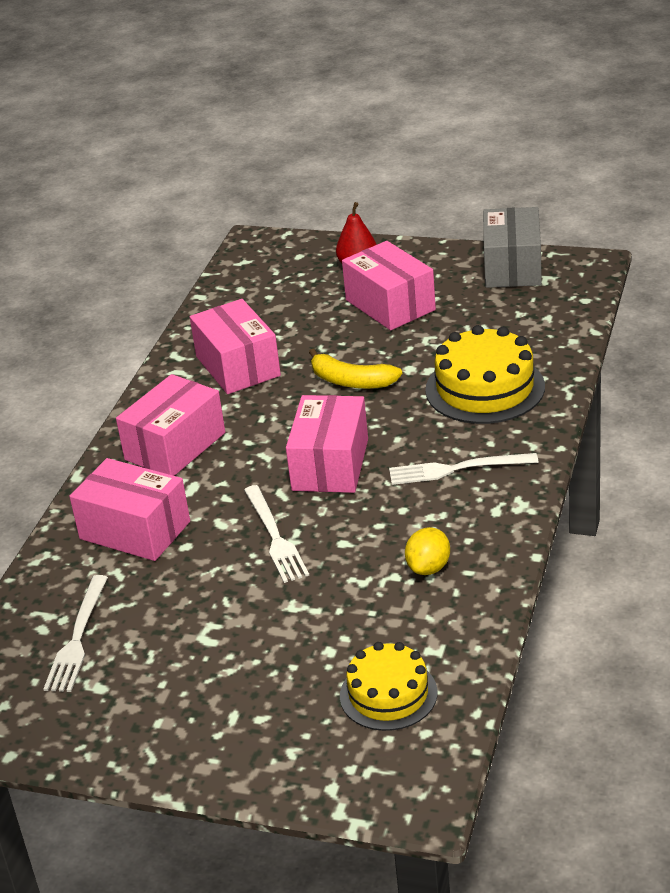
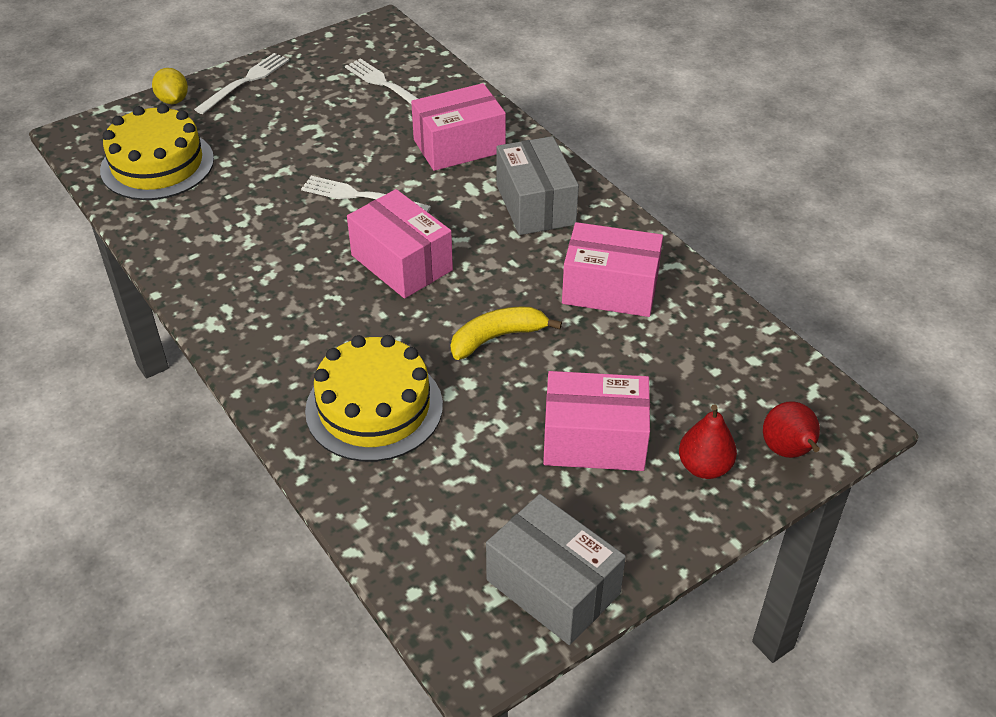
camera: 125 degrees right, 10 degrees up
pink box [116,374,225,476] -> grey box [497,136,579,235]
yellow cake [340,642,437,731] -> yellow cake [100,104,214,200], size x1.52
white fork [389,453,538,485] -> white fork moved to [194,53,289,114]
yellow lemon [405,527,450,575] -> yellow lemon moved to [152,68,188,104]
none -> red pear [763,401,820,458]

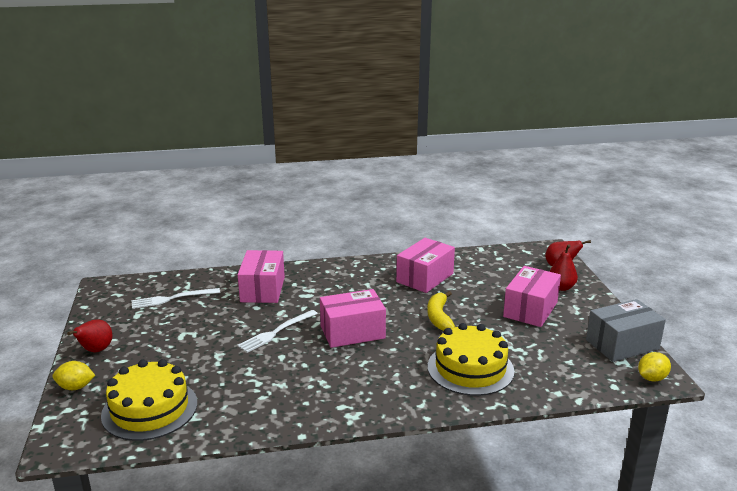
camera: 65 degrees left, 20 degrees down
white fork [194,53,289,114] -> red pear [67,319,113,352]
grey box [497,136,579,235] -> none
none -> yellow lemon [638,352,671,382]

